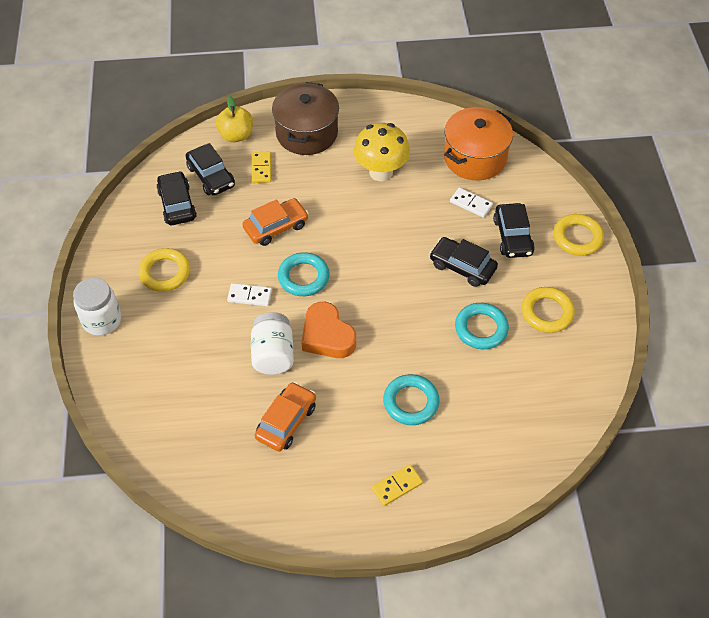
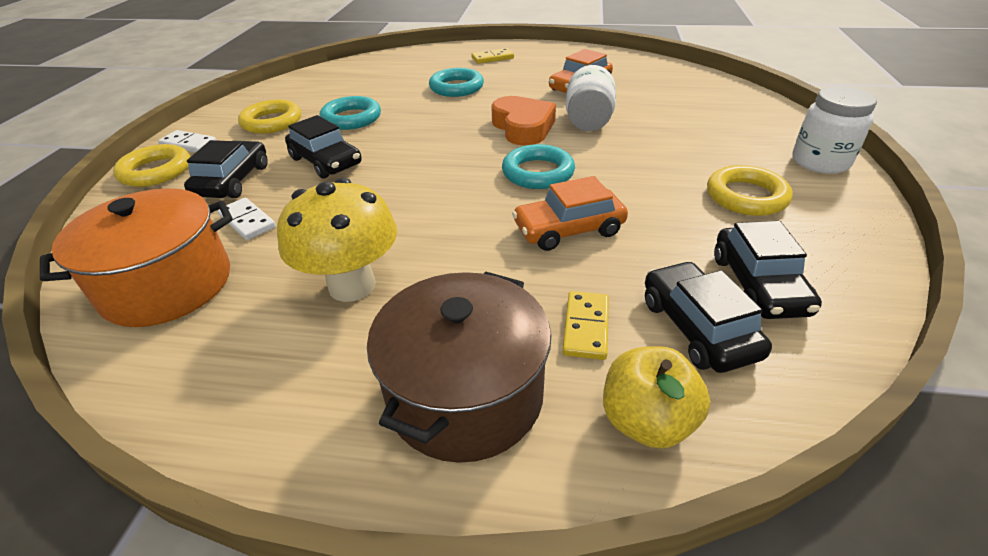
camera: 165 degrees left, 15 degrees down
white domino [227,283,272,306] -> white domino moved to [158,130,217,153]

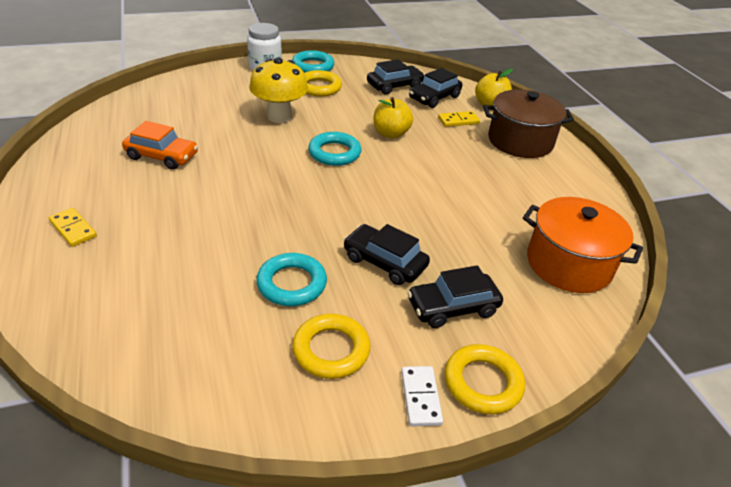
camera: 120 degrees left, 0 degrees up
white domino [217,198,276,240] -> none
yellow mushroom [277,178,397,302] -> yellow mushroom moved to [249,57,308,123]
black car [285,115,362,179] -> black car turned 75 degrees counterclockwise [343,224,430,285]
turquoise ring [429,68,484,97] -> turquoise ring moved to [292,50,334,73]
orange heart [491,96,556,146] -> none
orange car [512,176,628,251] -> yellow apple [373,97,413,138]
white jar [566,65,616,131] -> none

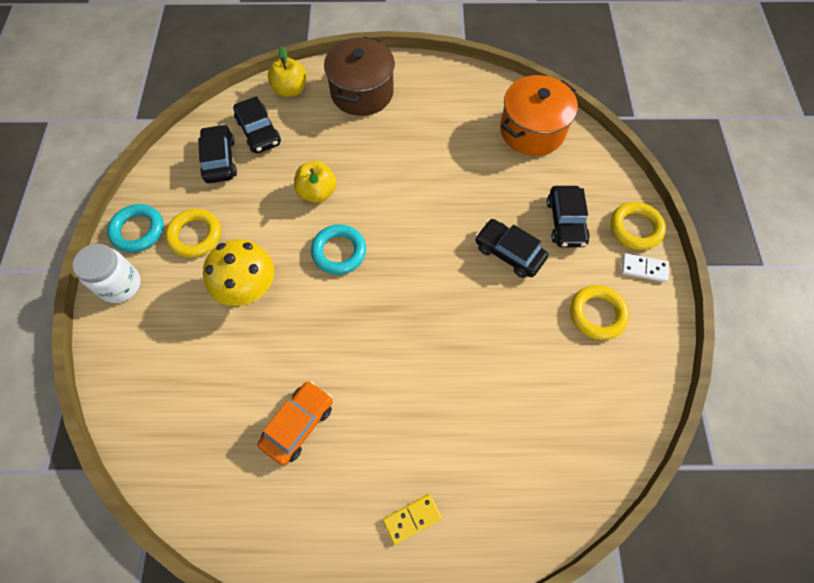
camera: 70 degrees left, 25 degrees up
turquoise ring [256,253,327,306] -> none
black car [343,224,430,285] -> black car turned 75 degrees clockwise [475,219,548,278]
yellow domino [438,111,480,127] -> none

